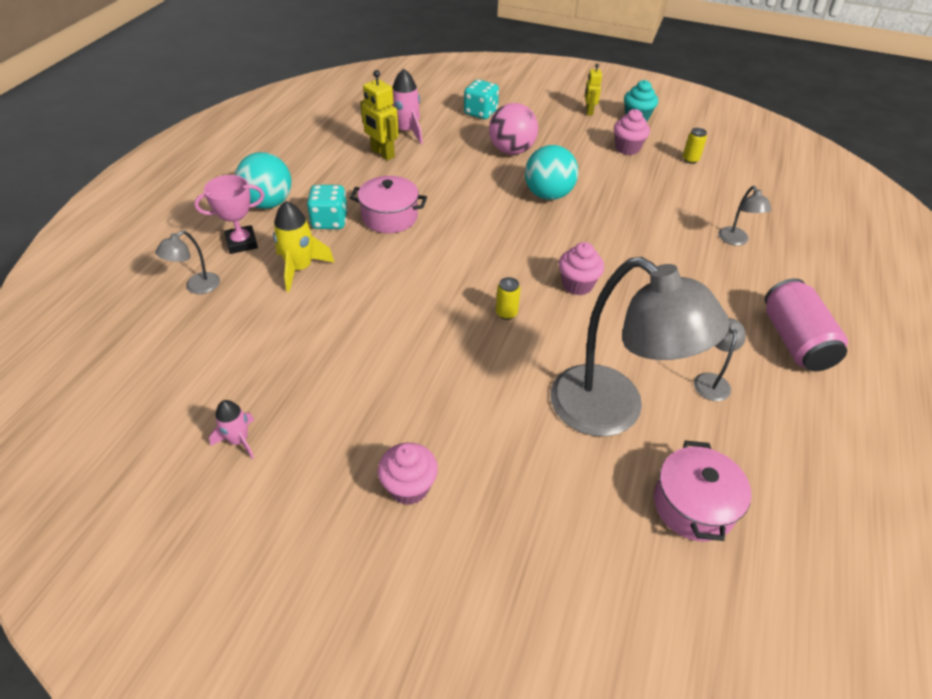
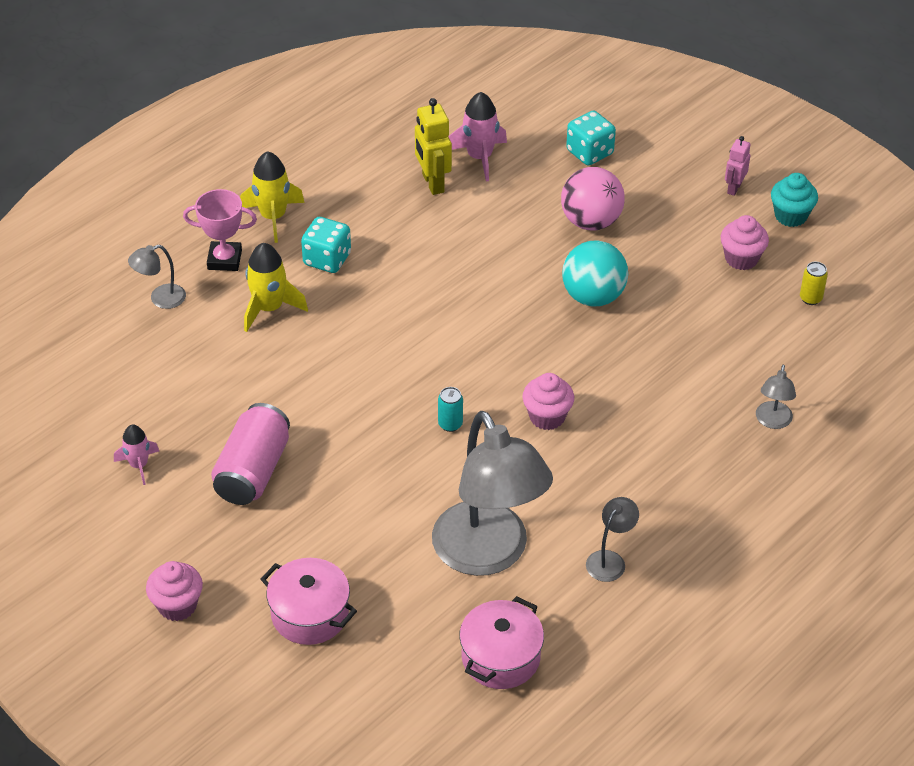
camera: 25 degrees right, 0 degrees up
turquoise ball [235,152,291,209] -> yellow rocket [240,151,305,243]
pink pot [350,176,427,233] -> pink pot moved to [261,558,357,645]
pink cupcake [378,443,438,505] -> pink cupcake moved to [146,561,203,621]
yellow can [496,277,521,320] -> turquoise can [438,387,463,432]
yellow robot [585,64,602,116] -> pink robot [725,136,751,196]
pink can [765,278,848,371] -> pink can moved to [211,403,290,505]

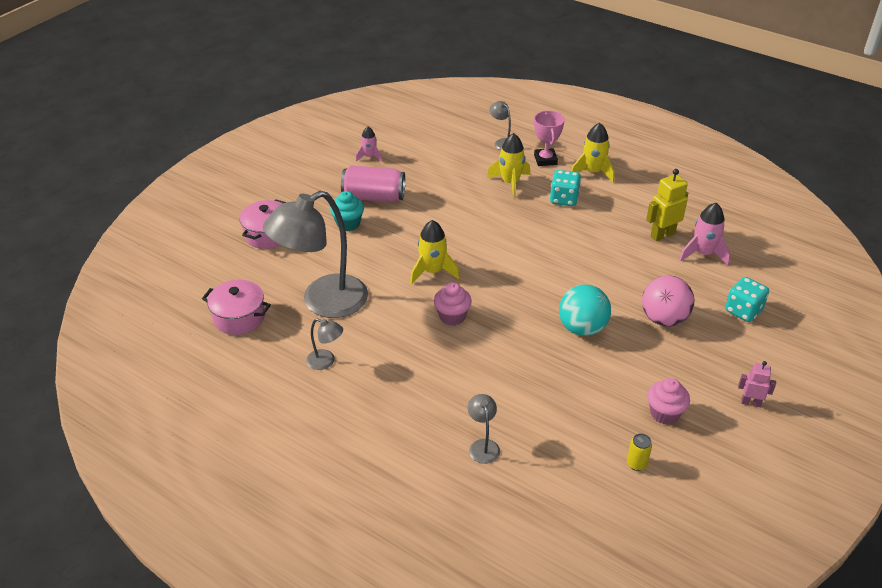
camera: 80 degrees right, 5 degrees down
pink cupcake [146,561,203,621] -> none
turquoise can [438,387,463,432] -> yellow rocket [410,220,460,284]
grey lamp [756,365,796,429] -> grey lamp turned 75 degrees clockwise [468,394,500,464]
turquoise cupcake [771,173,818,227] -> turquoise cupcake moved to [330,191,364,231]

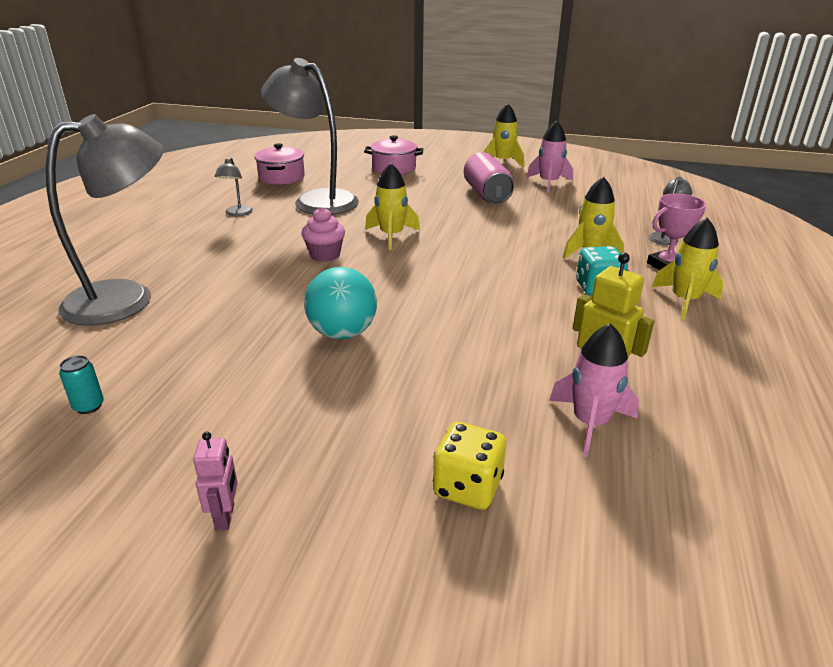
camera: 70 degrees right, 10 degrees down
turquoise cupcake [330,191,364,231] -> none
pink rocket [355,126,383,162] -> pink rocket [526,121,573,193], size x1.58
grey lamp [468,394,500,464] -> grey lamp [46,114,164,326], size x2.43
yellow can [627,433,652,471] -> turquoise can [59,355,104,414]
pink ball [642,276,694,327] -> none
pink cupcake [647,378,690,425] -> none
turquoise dice [725,277,769,322] -> yellow dice [433,422,506,510]
none -> yellow rocket [483,103,524,167]

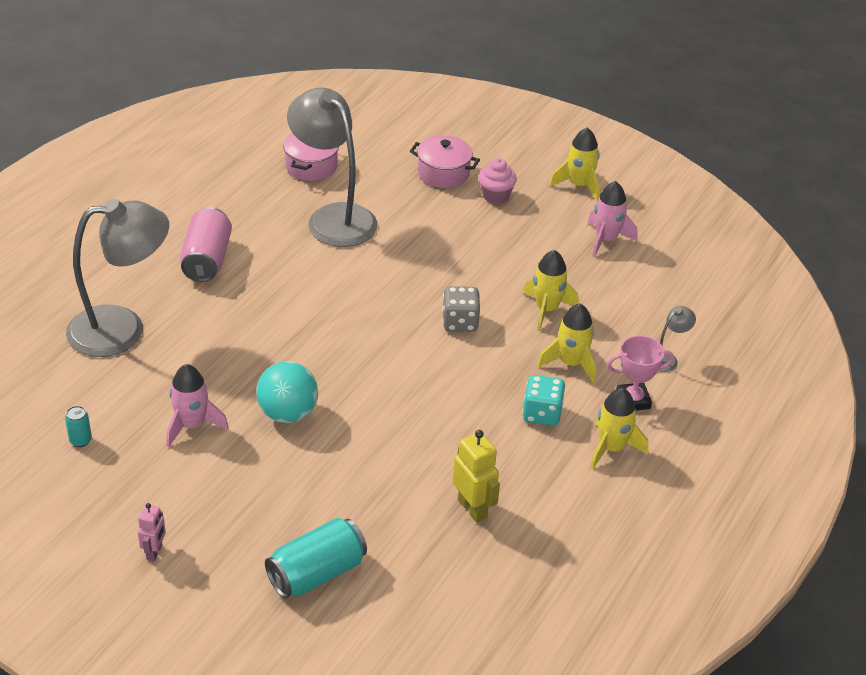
camera: 15 degrees right, 10 degrees up
grey lamp [215,157,253,216] -> none
pink cupcake [301,207,345,262] -> pink cupcake moved to [478,158,517,204]
yellow rocket [365,163,420,250] -> yellow rocket moved to [523,250,579,331]
yellow dice [433,422,506,510] -> turquoise can [265,518,367,599]
pink can [464,152,514,204] -> pink can moved to [180,207,232,282]
pink rocket [549,324,639,457] -> pink rocket moved to [167,364,229,447]
none -> grey dice [442,286,480,332]

